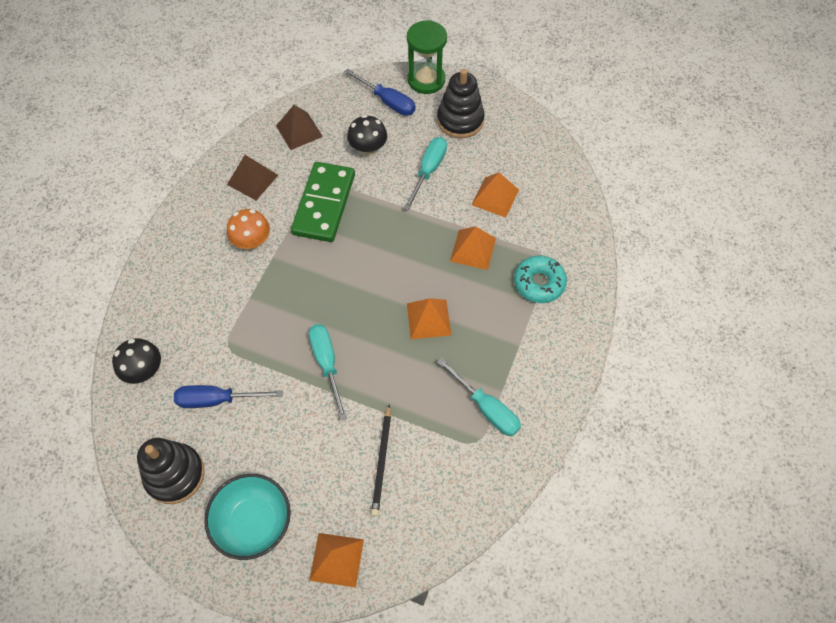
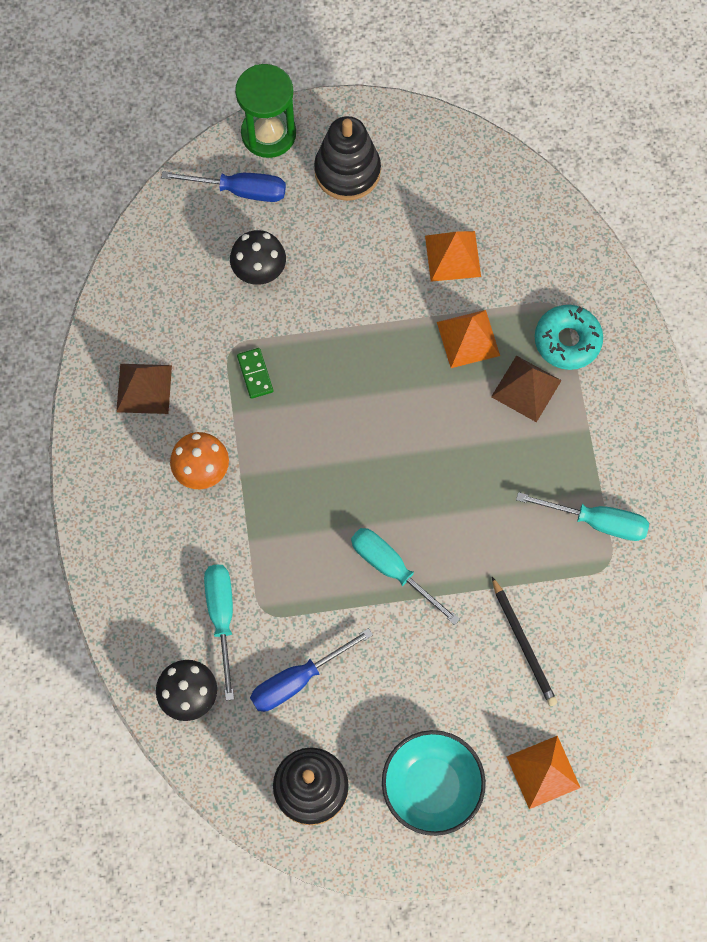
camera: 30 degrees left, 10 degrees up
brown pyramid [276,105,323,150] -> brown pyramid moved to [491,356,562,422]
green domino [291,162,355,242] -> green domino [237,348,273,399], size x0.41
turquoise screwdriver [404,137,447,210] -> turquoise screwdriver moved to [204,565,234,701]
orange pyramid [407,298,451,339] -> none

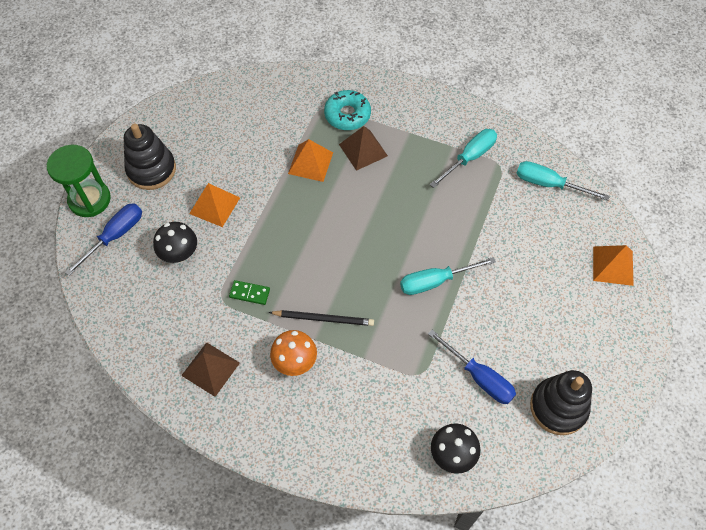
camera: 60 degrees left, 10 degrees down
turquoise screwdriver [204,565,234,701] -> turquoise screwdriver moved to [516,161,610,201]
blue screwdriver [250,628,373,712] -> blue screwdriver turned 45 degrees counterclockwise [428,330,516,404]
turquoise bowl [382,730,486,836] -> none
orange pyramid [425,231,481,282] -> orange pyramid moved to [189,183,240,227]
black pencil [492,577,557,706] -> black pencil moved to [269,310,374,326]

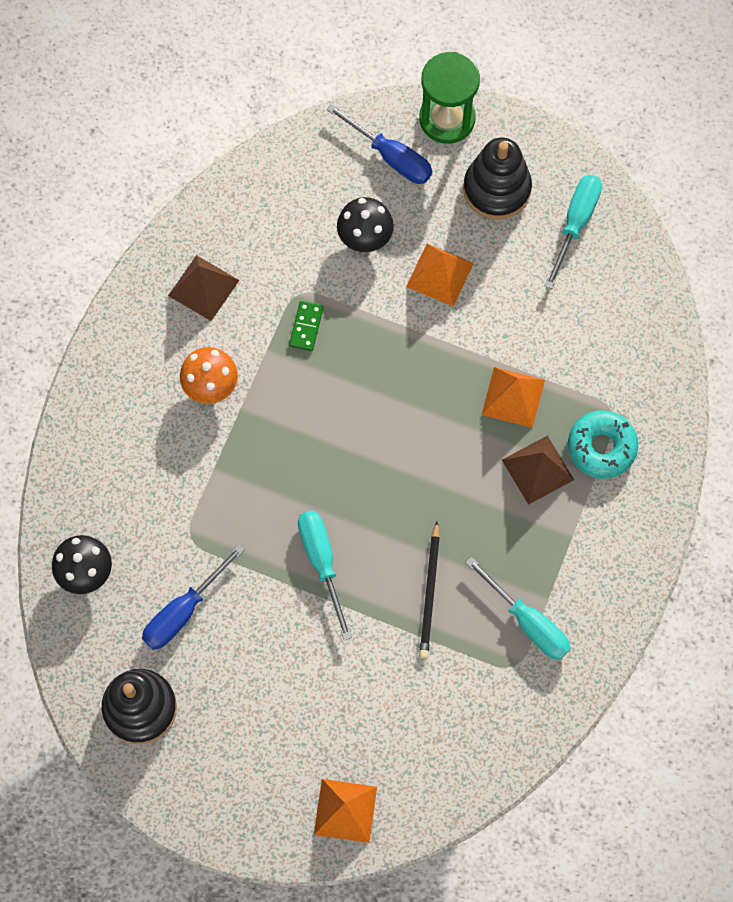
camera: 90 degrees right, 10 degrees up
black pencil [269,310,374,326] -> black pencil moved to [419,521,440,658]
turquoise screwdriver [516,161,610,201] -> turquoise screwdriver moved to [545,175,602,289]

